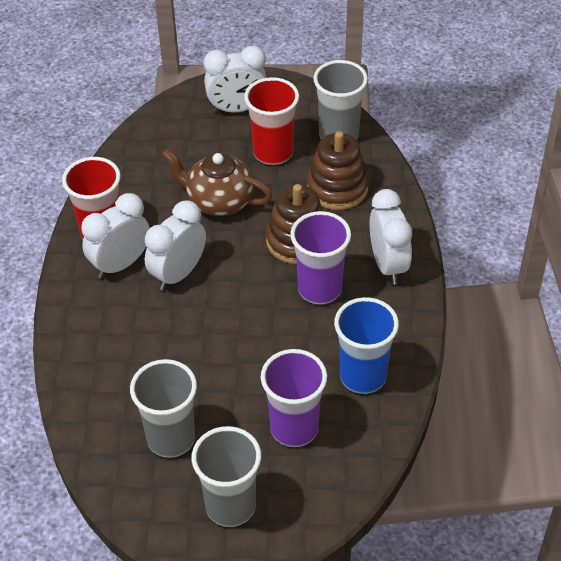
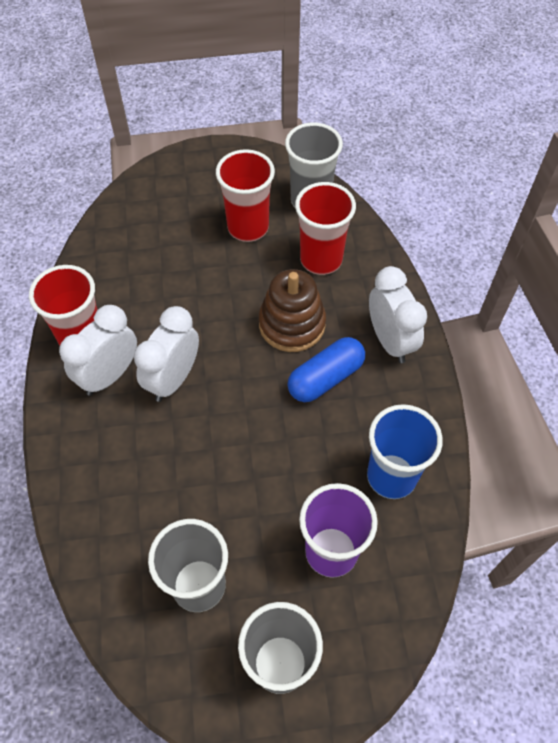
camera: 10 degrees left, 10 degrees up
brown teapot [162,149,273,216] -> none
white clock [204,46,266,113] -> none
purple cup [290,211,351,304] -> blue capsule [287,337,365,402]
brown stacking toy [307,131,369,210] -> red cup [295,182,356,275]

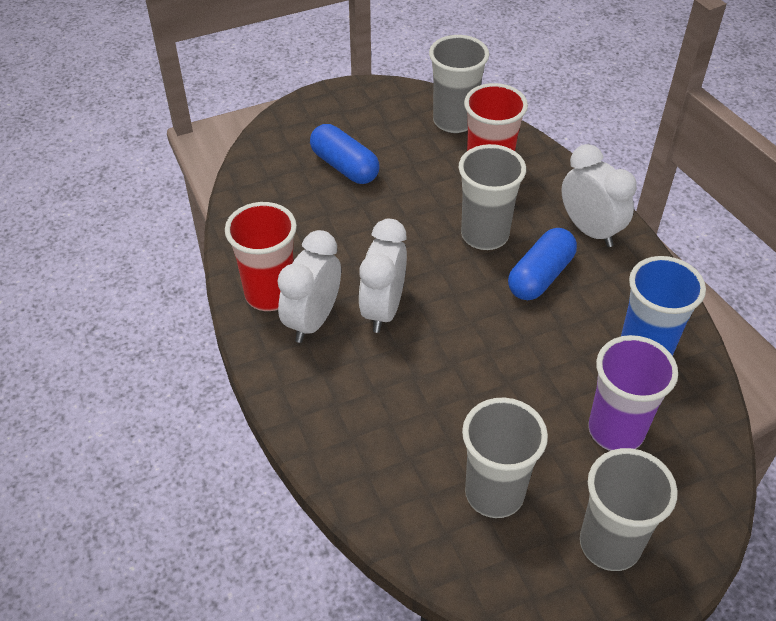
camera: 15 degrees left, 10 degrees down
red cup [216,149,275,242] -> none
brown stacking toy [259,269,326,352] -> grey cup [459,144,526,250]
none -> blue capsule [310,124,379,184]

